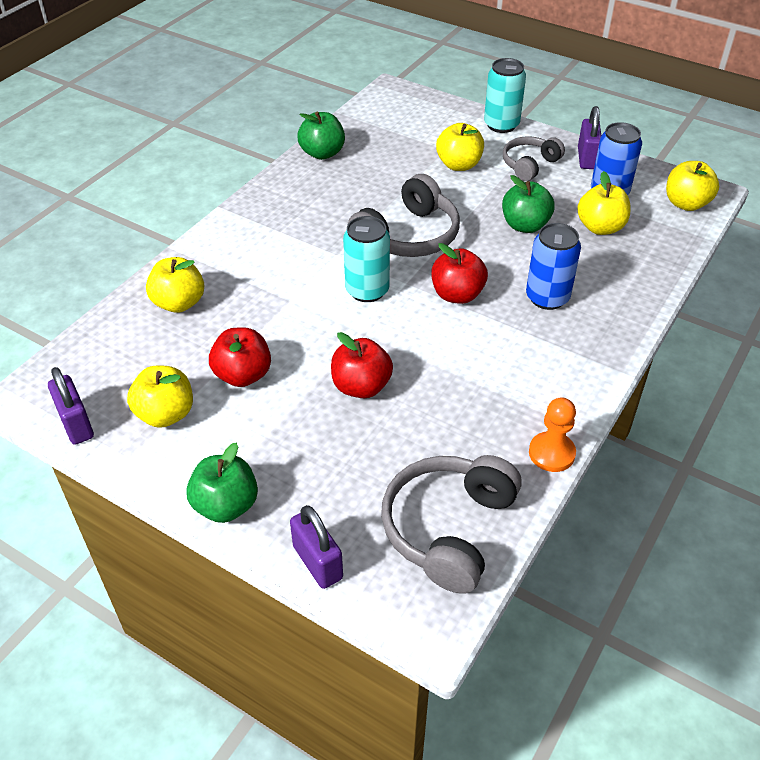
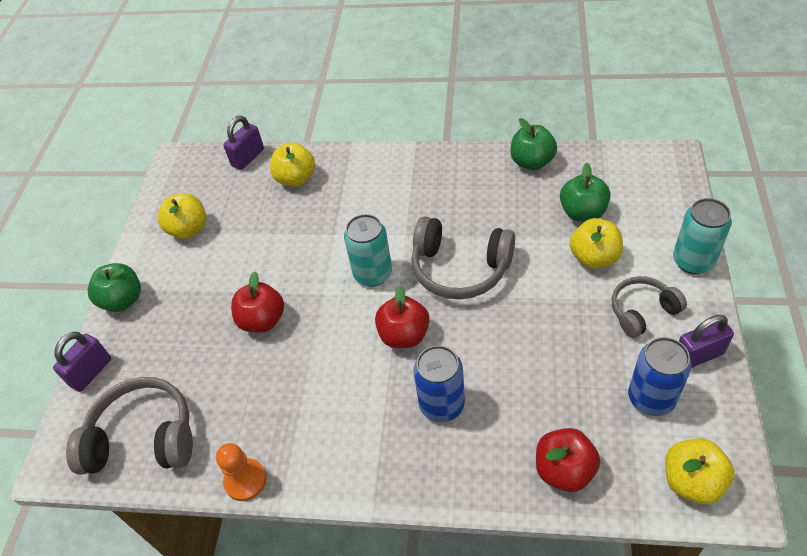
camera: 70 degrees right, 5 degrees up
purple padlock [48,367,94,445] -> purple padlock moved to [223,116,264,170]
red apple [209,328,271,387] -> red apple moved to [536,428,600,492]
green apple [502,175,555,233] -> green apple moved to [560,163,611,222]
grey headphones [503,136,565,181] -> grey headphones turned 45 degrees counterclockwise [612,276,687,338]
yellow apple [577,171,631,235] -> none

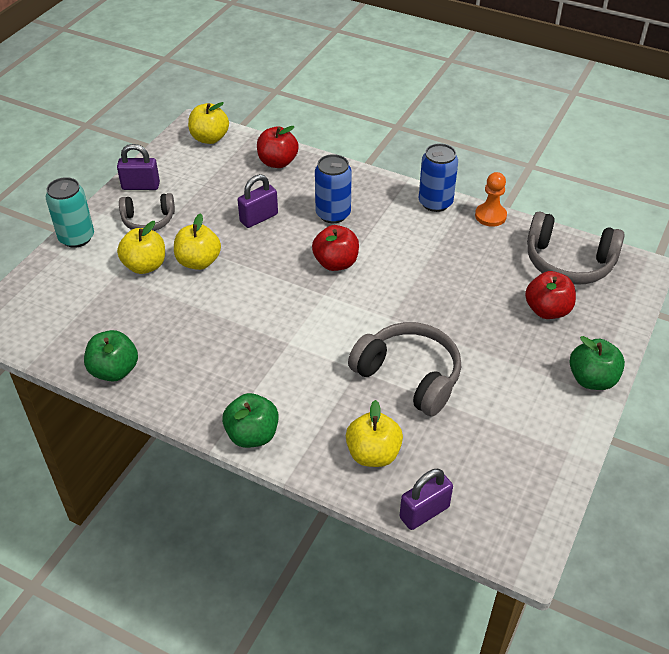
camera: 165 degrees left, 5 degrees down
purple padlock [53,332,111,392] -> purple padlock moved to [238,174,278,228]
yellow apple [158,193,206,239] -> yellow apple moved to [174,213,221,270]
red apple [231,272,284,333] -> red apple moved to [525,271,576,319]
turquoise can [344,214,392,287] -> none
grey headphones [412,216,515,299] -> grey headphones moved to [348,322,461,416]
green apple [560,163,611,222] -> green apple moved to [222,393,279,448]
blue can [628,337,692,416] -> blue can moved to [419,143,458,212]

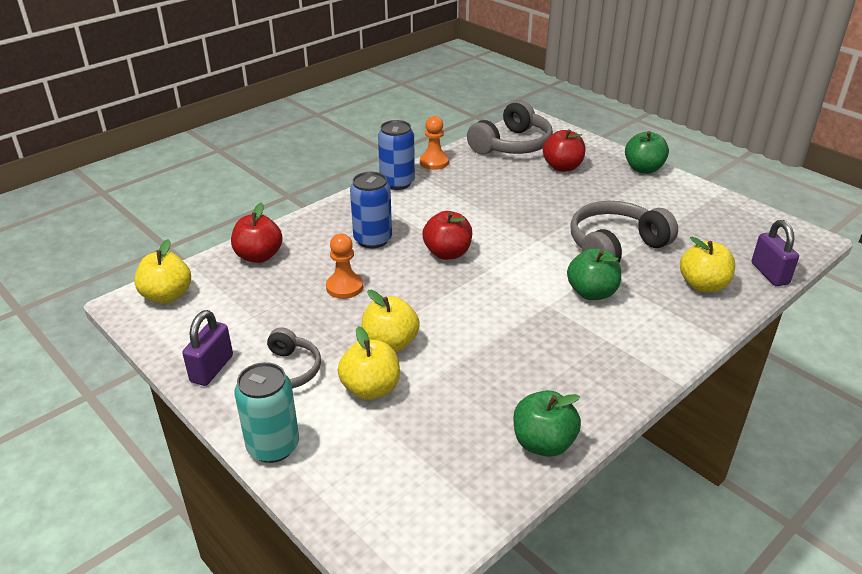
camera: 70 degrees left, 10 degrees down
green apple [222,393,279,448] -> green apple moved to [567,248,621,300]
purple padlock [238,174,278,228] -> orange pawn [326,234,363,299]

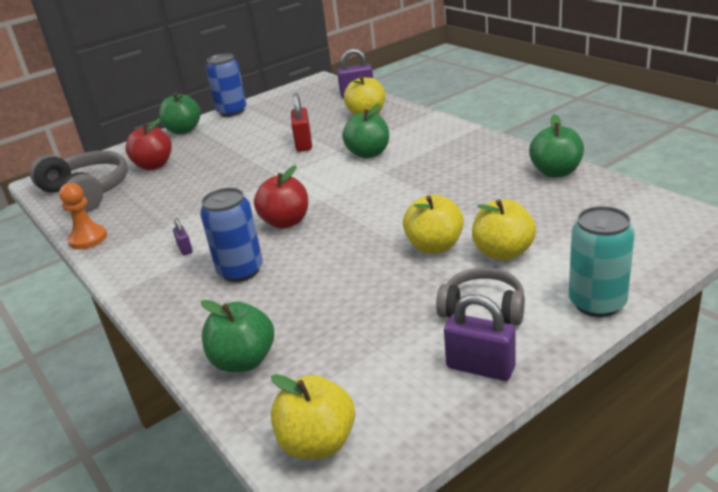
camera: 80 degrees left, 5 degrees down
red apple [231,203,282,263] -> green apple [201,300,274,372]
orange pawn [326,234,363,299] -> none
blue can [378,120,415,190] -> blue can moved to [206,54,247,117]
grey headphones [570,201,678,262] -> red padlock [291,93,312,152]
none -> purple padlock [173,218,193,256]

